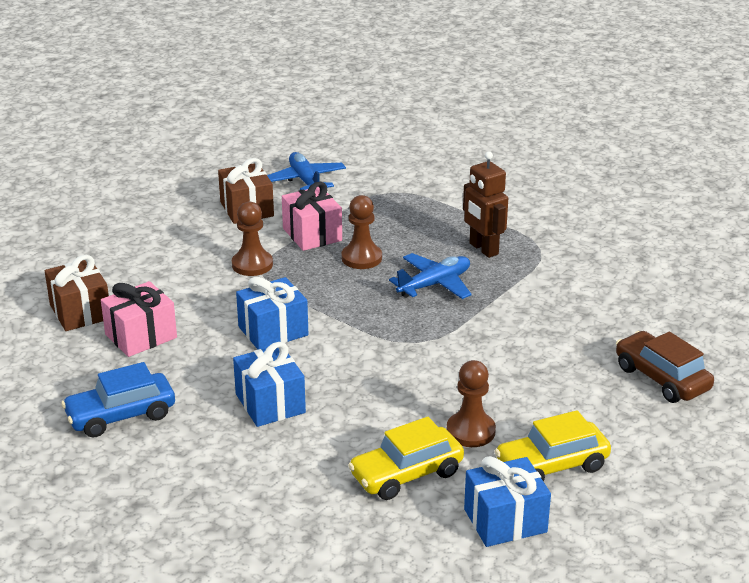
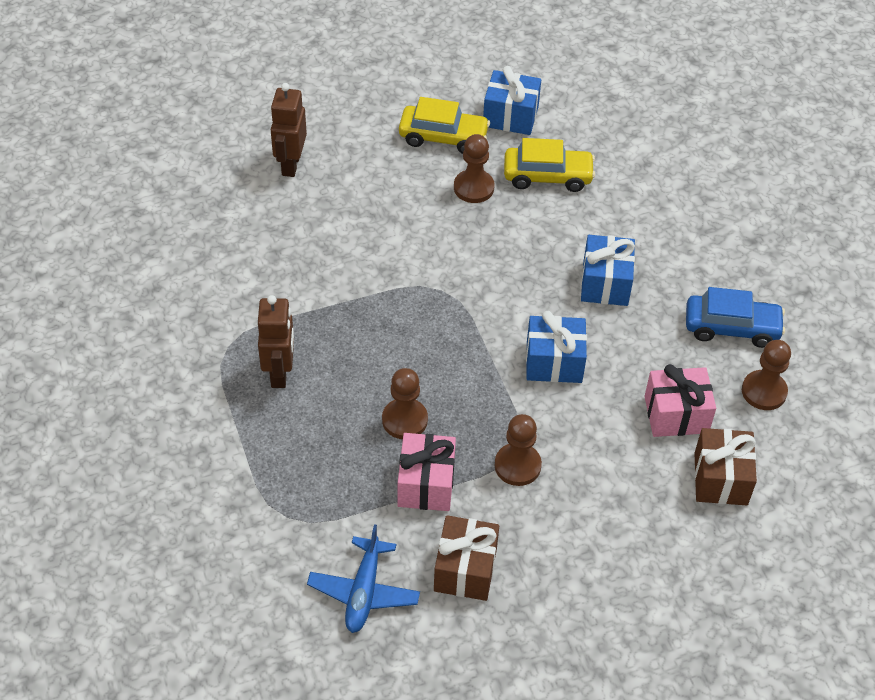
camera: 150 degrees left, 20 degrees up
blue plane [389,253,472,299] -> none
brown car [616,331,714,403] -> brown robot [270,83,307,177]
none -> brown pawn [742,340,791,410]

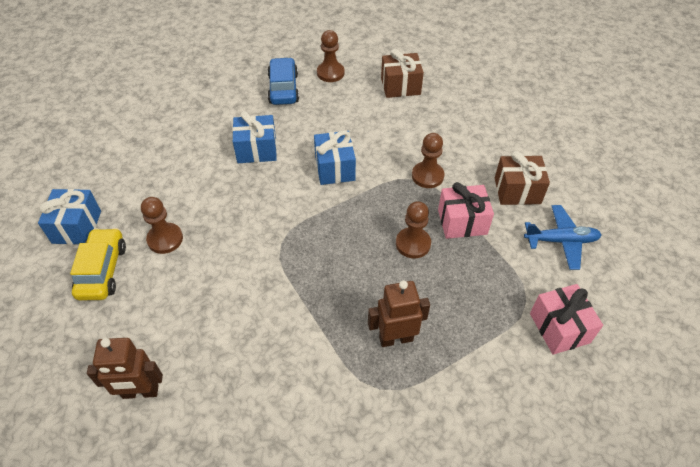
camera: 100 degrees left, 0 degrees up
yellow car [504,138,595,192] -> none
pink gift [644,364,716,437] -> pink gift moved to [530,284,603,355]

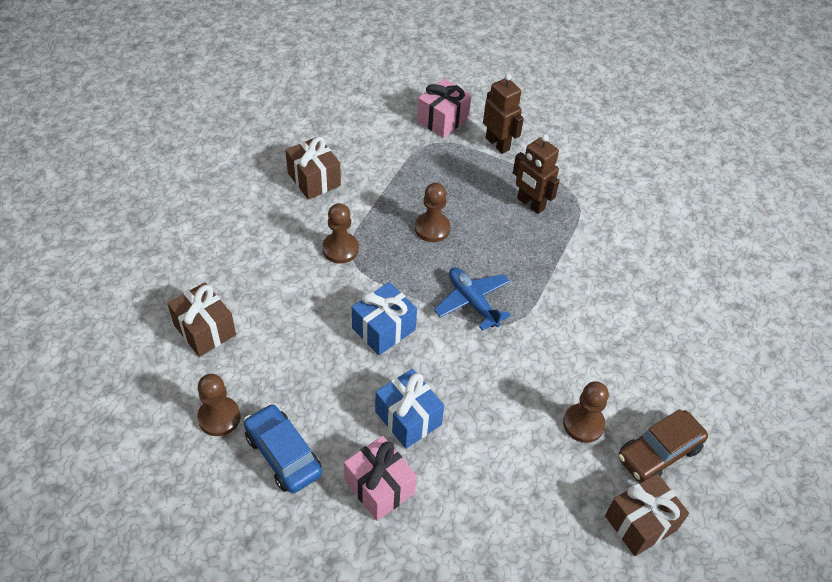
camera: 125 degrees left, 0 degrees up
blue gift [38,189,101,245] -> brown gift [605,473,689,556]
yellow car [70,228,126,301] -> brown car [618,409,708,483]
brown robot [87,338,163,399] -> brown robot moved to [483,73,524,154]
blue car [267,57,299,105] -> blue car turned 90 degrees clockwise [244,403,322,493]
pink gift [438,182,494,239] -> pink gift moved to [344,436,417,521]
blue plane [524,205,602,270] -> blue plane moved to [434,267,511,331]

